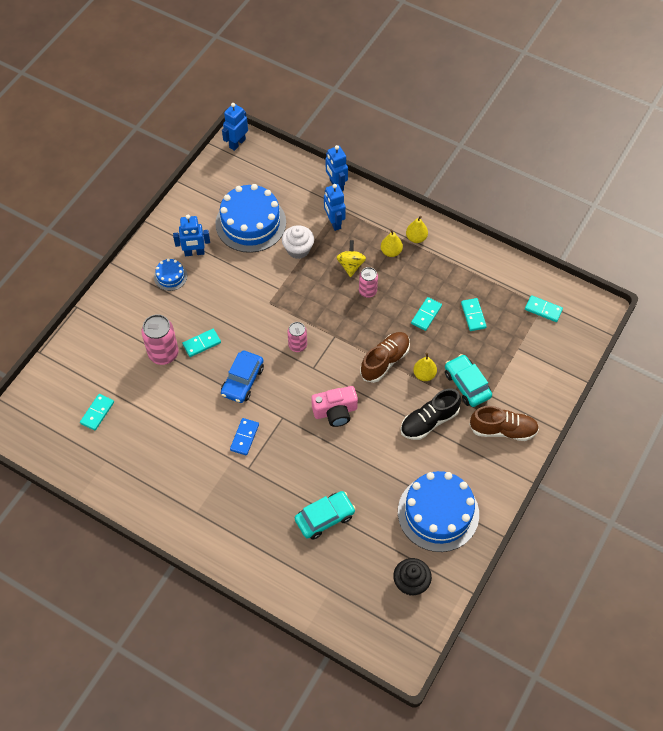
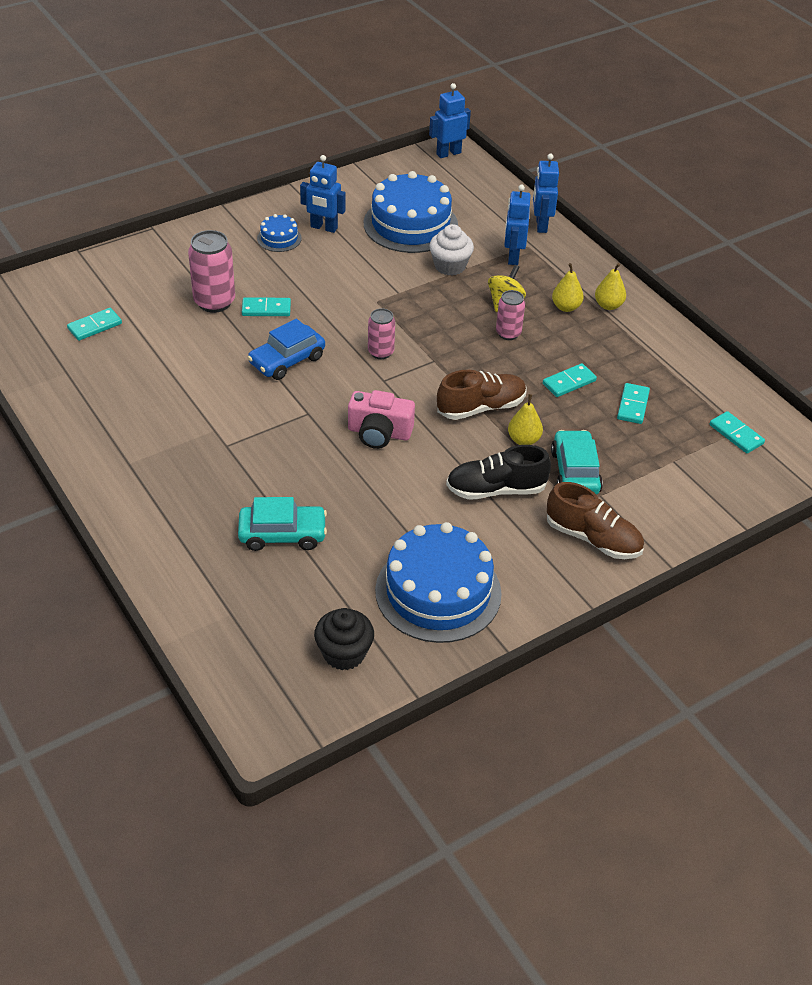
camera: 25 degrees right, 15 degrees down
blue domino [230,418,259,455] -> none

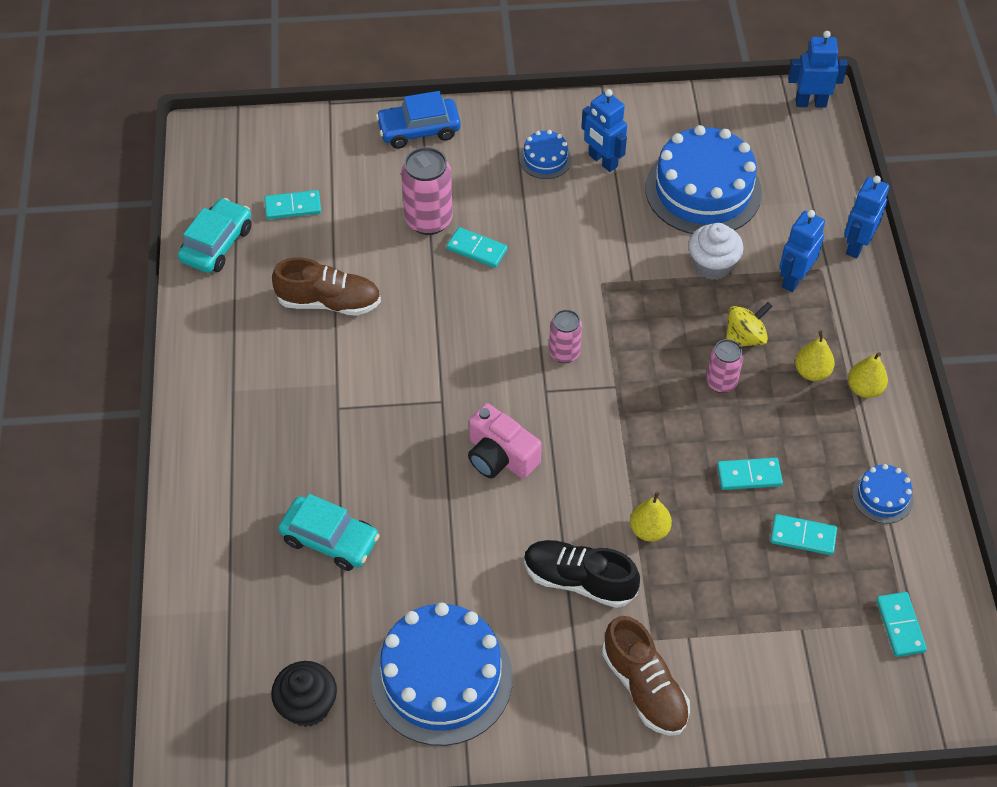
camera: 30 degrees right, 10 degrees up
blue car [247,319,325,380] -> blue car moved to [376,91,461,149]
brown shoe [437,370,526,420] -> brown shoe moved to [272,257,381,316]
turquoise car [551,430,603,495] -> turquoise car moved to [178,198,252,273]
turquoise domino [617,383,650,424] -> turquoise domino turned 60 degrees clockwise [770,514,837,555]
none -> blue cake [852,464,914,523]

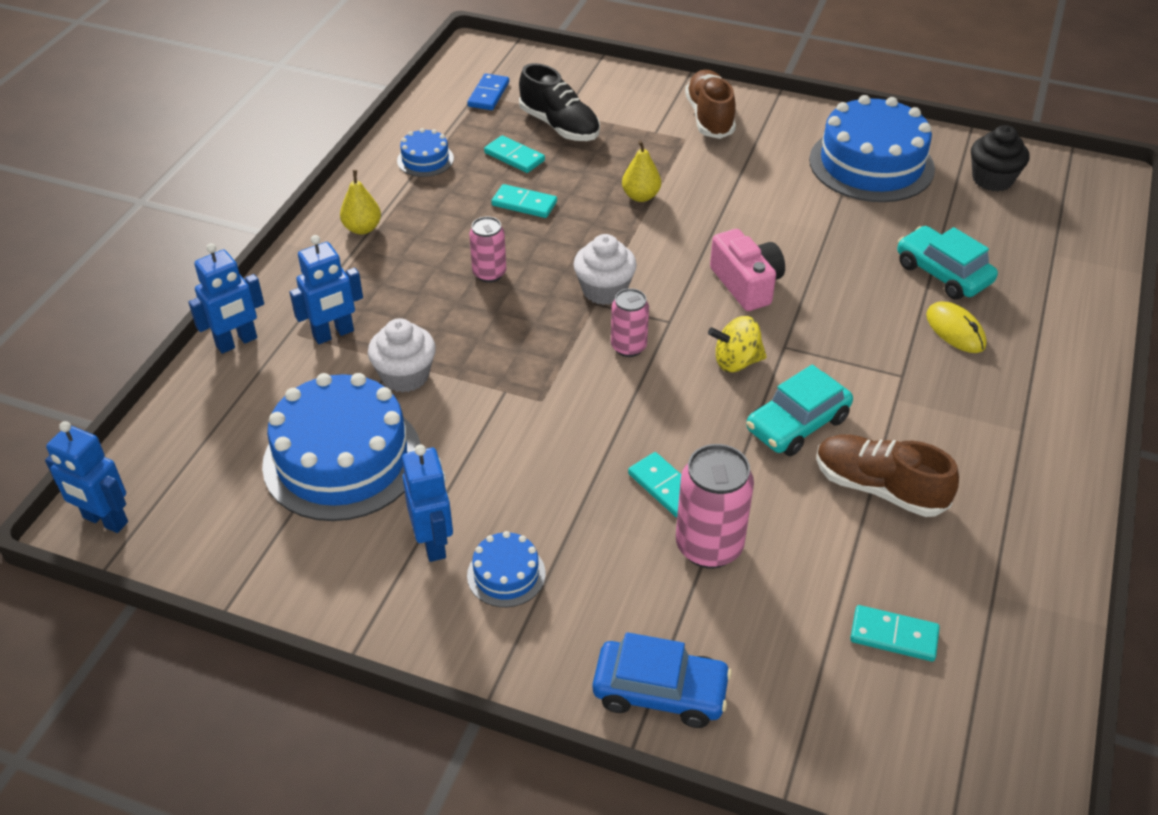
camera: 155 degrees left, 10 degrees down
turquoise car [178,198,252,273] -> turquoise car moved to [746,365,853,456]
black shoe [524,540,640,608] -> black shoe moved to [519,63,600,141]
yellow spinning top [726,302,773,347] -> yellow spinning top moved to [708,316,767,372]
yellow pear [795,331,835,381] -> none
turquoise domino [876,592,927,657] -> blue domino [467,73,509,110]
none -> white cupcake [573,234,637,305]
none -> yellow mouse [926,301,987,353]

